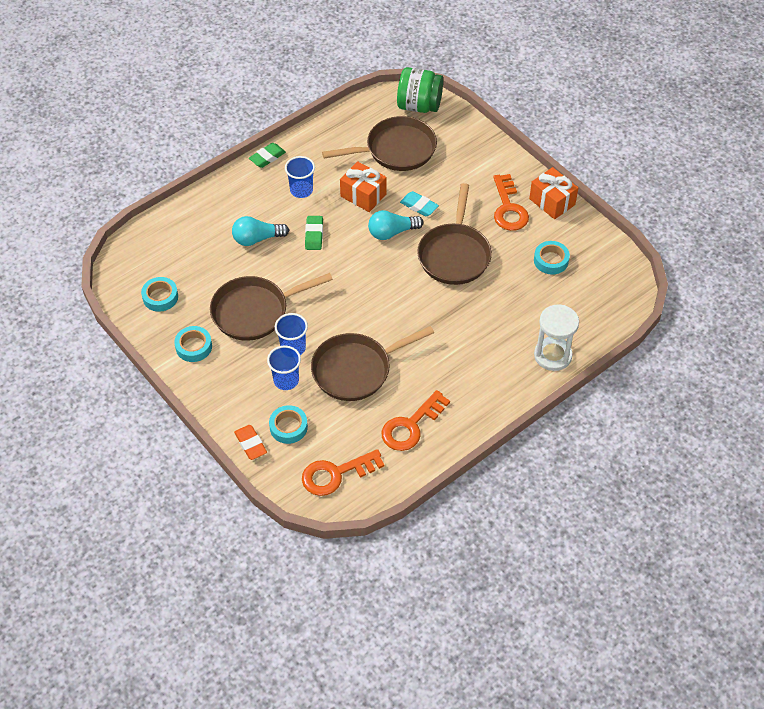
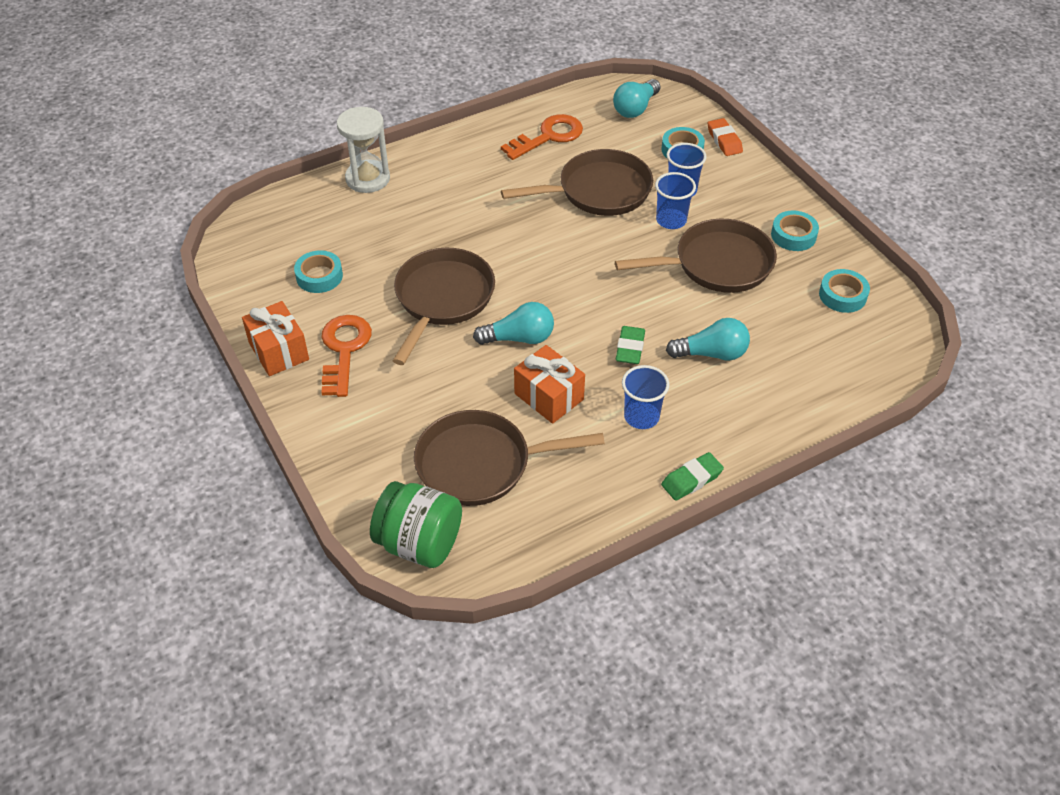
camera: 170 degrees left, 5 degrees down
orange key [302,449,385,496] -> turquoise light bulb [613,79,660,118]
turquoise eraser [400,191,439,216] -> none

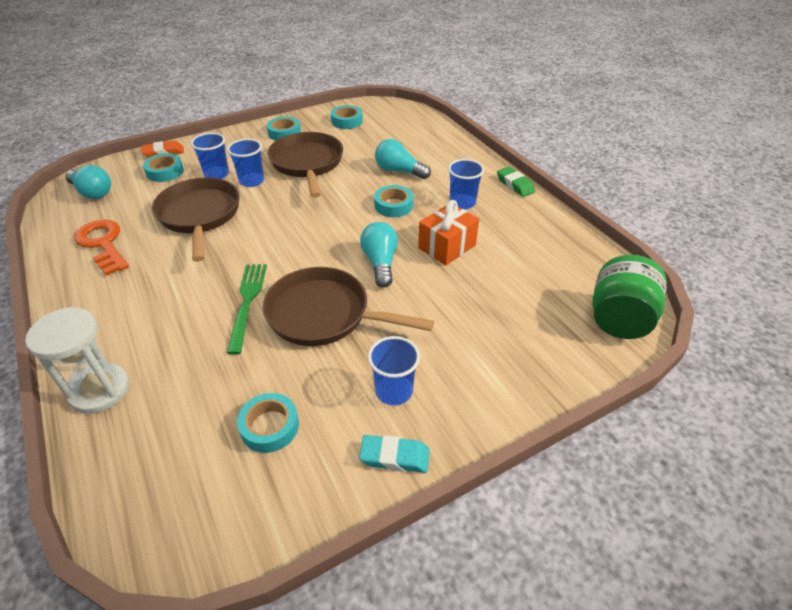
camera: 90 degrees left, 5 degrees down
orange gift [242,301,309,376] -> turquoise eraser [359,435,430,473]
orange key [321,315,372,397] -> blue cup [368,336,420,405]
brown pan [414,410,605,506] -> none
green eraser [616,326,645,364] -> turquoise tape [374,185,413,217]
turquoise light bulb [666,318,750,361] -> turquoise light bulb turned 60 degrees counterclockwise [375,139,431,179]
none -> green fork [227,264,267,355]

